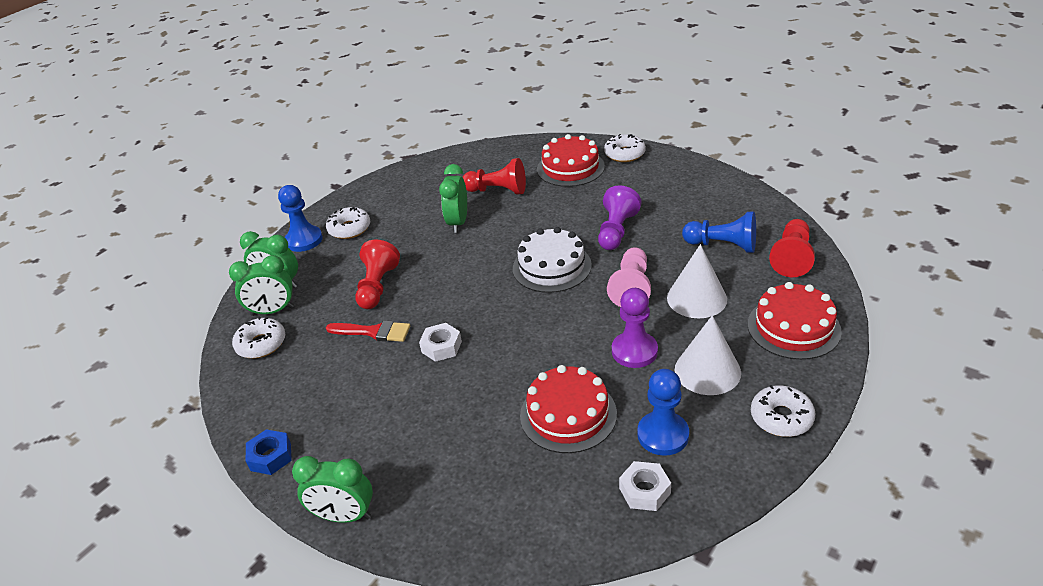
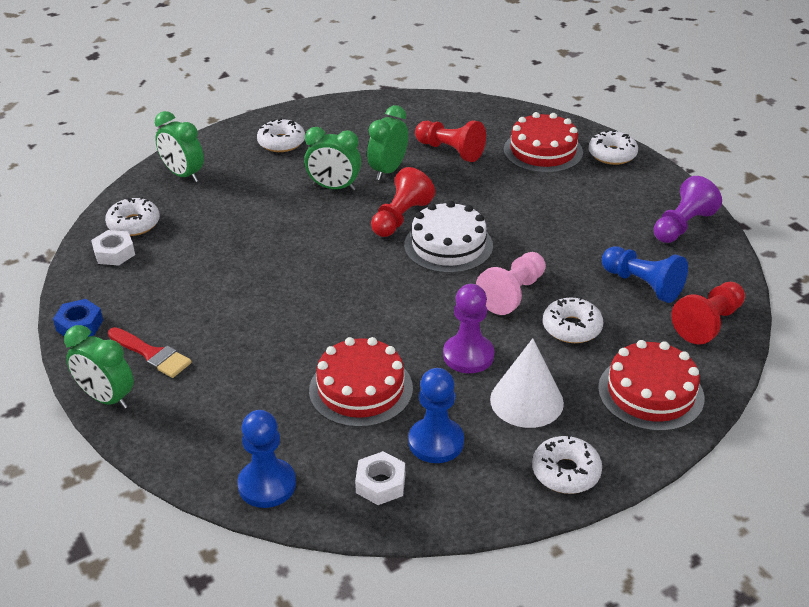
camera: 20 degrees right, 0 degrees up
green clock [229,255,294,316] -> green clock moved to [304,127,361,191]
blue pawn [278,185,323,252] -> blue pawn moved to [238,410,296,508]
red brush [326,321,410,342] -> red brush moved to [108,327,192,378]
red pawn [355,240,400,309] -> red pawn moved to [371,167,435,237]
white nut [419,323,462,362] -> white nut moved to [91,230,135,265]
purple pawn [598,185,641,250] -> purple pawn moved to [654,176,722,243]
white cone [667,244,727,318] -> white donut [543,297,603,343]

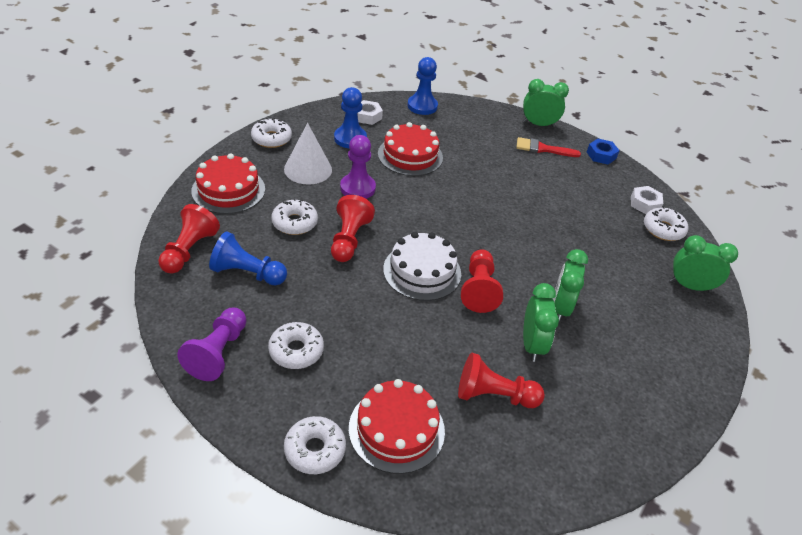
camera: 150 degrees right, 5 degrees up
white donut [257,119,305,152] -> white donut moved to [268,322,324,369]
green clock [304,127,361,191] -> green clock turned 60 degrees counterclockwise [553,249,588,323]
pink pawn [476,252,546,315] -> red pawn [331,195,375,262]

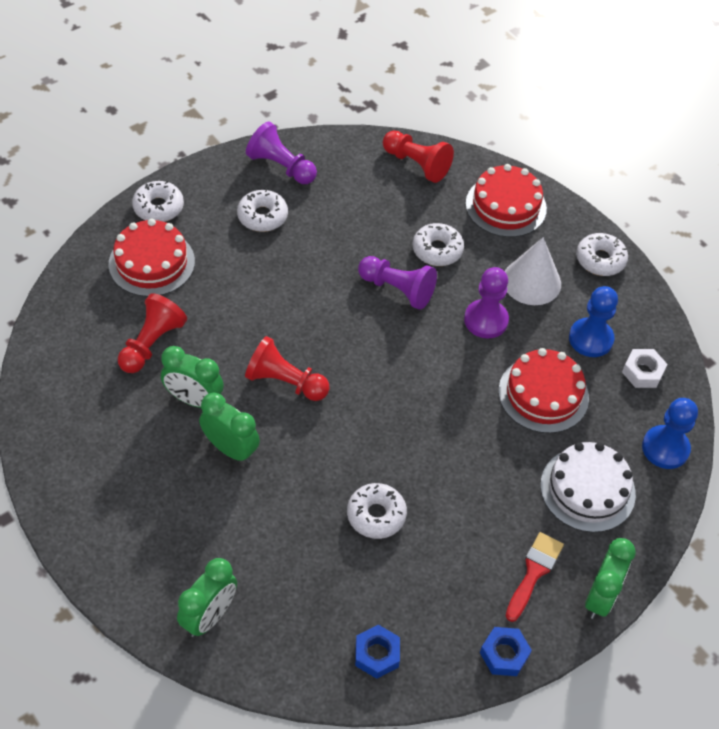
camera: 110 degrees right, 10 degrees up
blue pawn [209,232,287,286] -> none
red pawn [331,195,375,262] -> purple pawn [358,256,437,310]
white cake [383,232,461,301] -> white cake moved to [540,442,636,533]
white nut [631,186,663,214] -> blue nut [355,625,400,679]
white donut [644,206,688,241] -> white donut moved to [347,483,407,539]

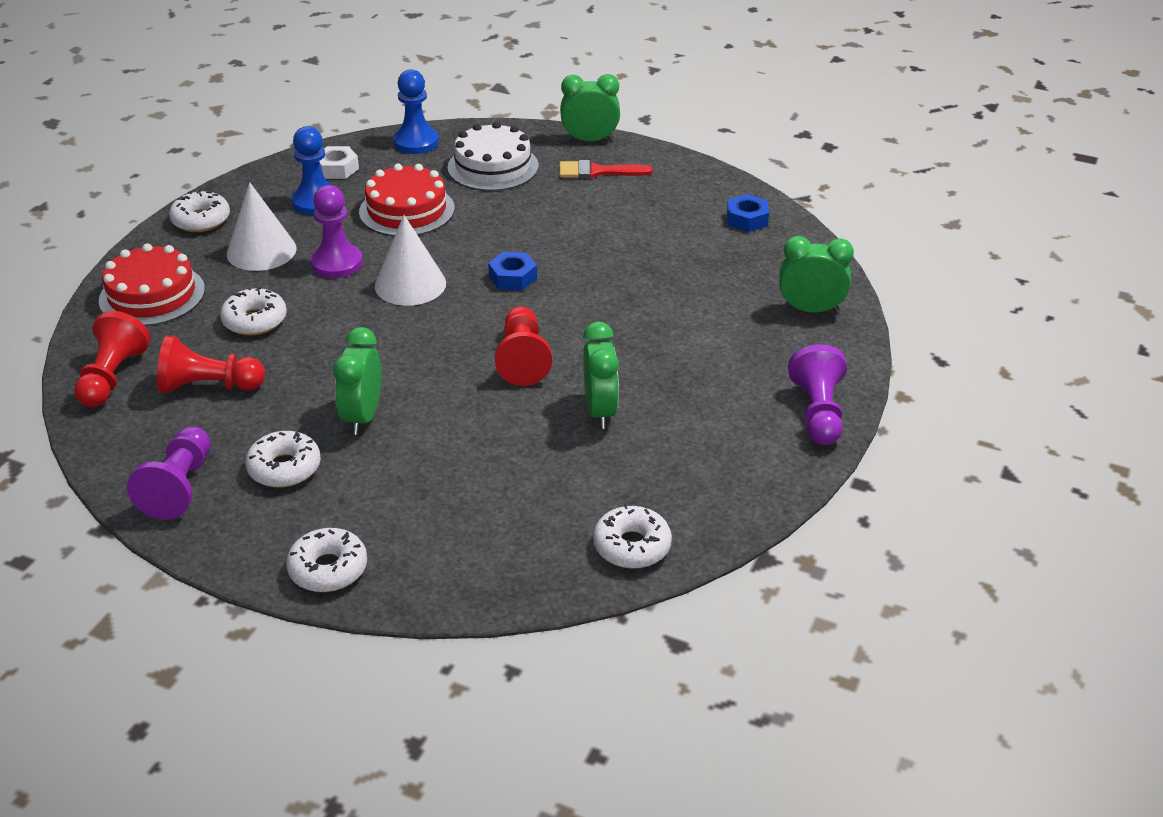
camera: 115 degrees left, 15 degrees down
red cake [109,218,195,297] -> none
red pawn [118,293,187,373] -> red pawn moved to [157,335,265,393]
green clock [199,393,260,463] -> green clock moved to [333,327,381,435]
white donut [347,483,407,539] -> white donut moved to [593,504,672,569]
purple pawn [358,256,437,310] -> purple pawn moved to [788,344,847,445]
blue nut [480,627,532,676] -> blue nut moved to [488,252,537,291]
none -> white cone [375,215,446,306]

